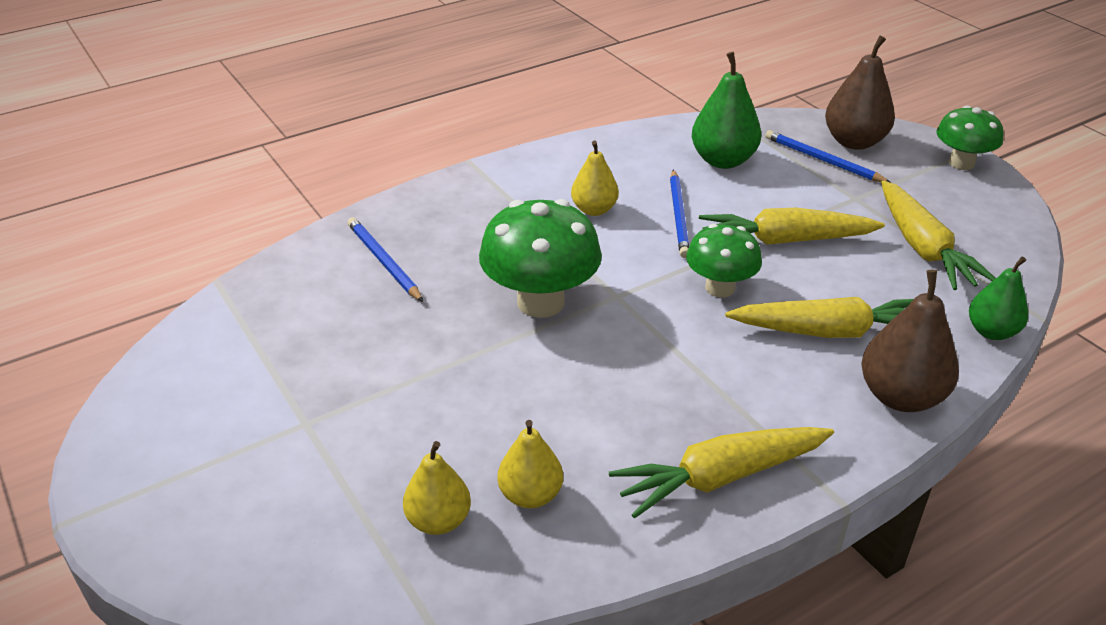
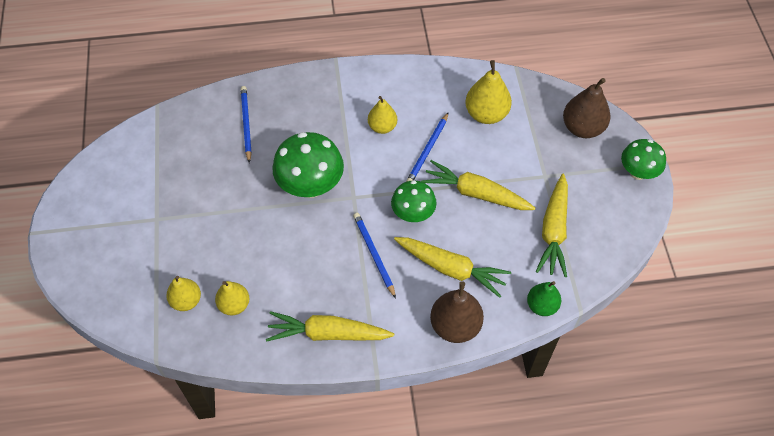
camera: 25 degrees right, 20 degrees up
green pear [692,52,761,169] -> yellow pear [465,60,512,124]
blue pencil [765,130,891,183] -> blue pencil moved to [353,213,396,298]

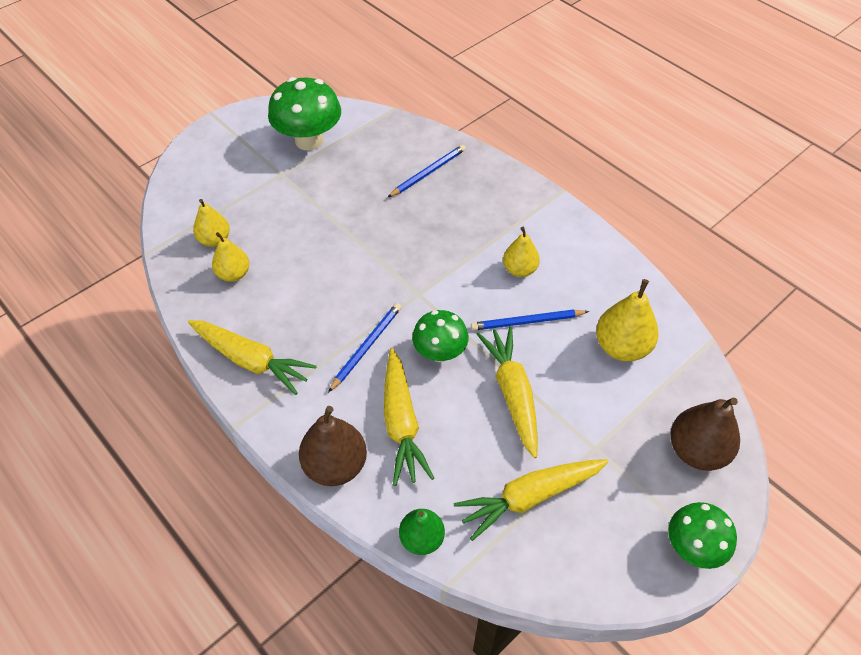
camera: 55 degrees right, 5 degrees down
yellow carrot [266,311,394,342] -> yellow carrot turned 150 degrees clockwise [188,320,317,395]
green mushroom [272,132,344,198] -> green mushroom moved to [268,77,341,151]

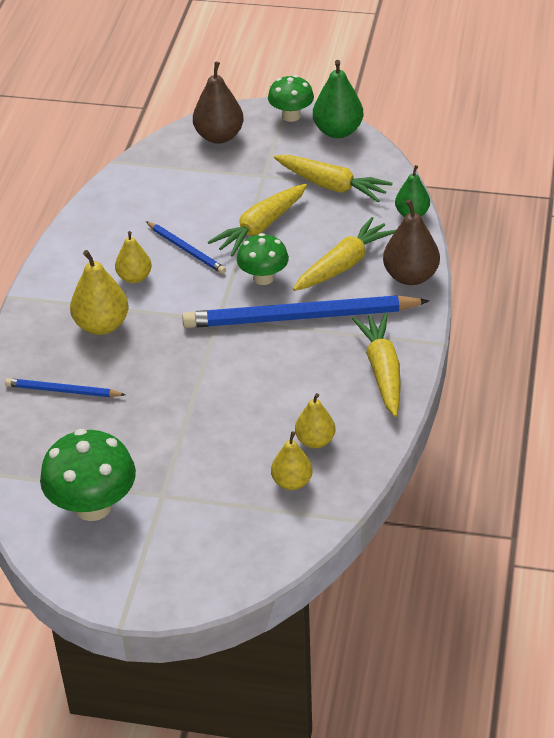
camera: 125 degrees left, 10 degrees down
blue pencil [328,303,401,393] -> blue pencil [182,295,429,328], size x2.07
yellow pear [596,279,659,361] -> yellow pear moved to [70,250,128,335]
none -> green pear [313,60,363,138]

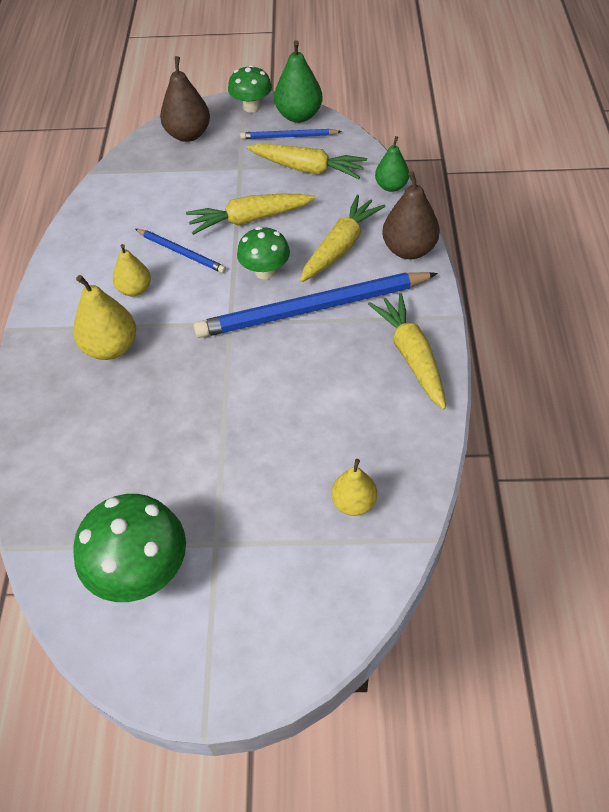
camera: 10 degrees left, 10 degrees up
blue pencil [5,378,126,397] -> blue pencil moved to [240,129,342,139]
yellow carrot [208,184,307,257] -> yellow carrot turned 45 degrees clockwise [186,194,315,235]
yellow pear [295,393,335,448] -> none

